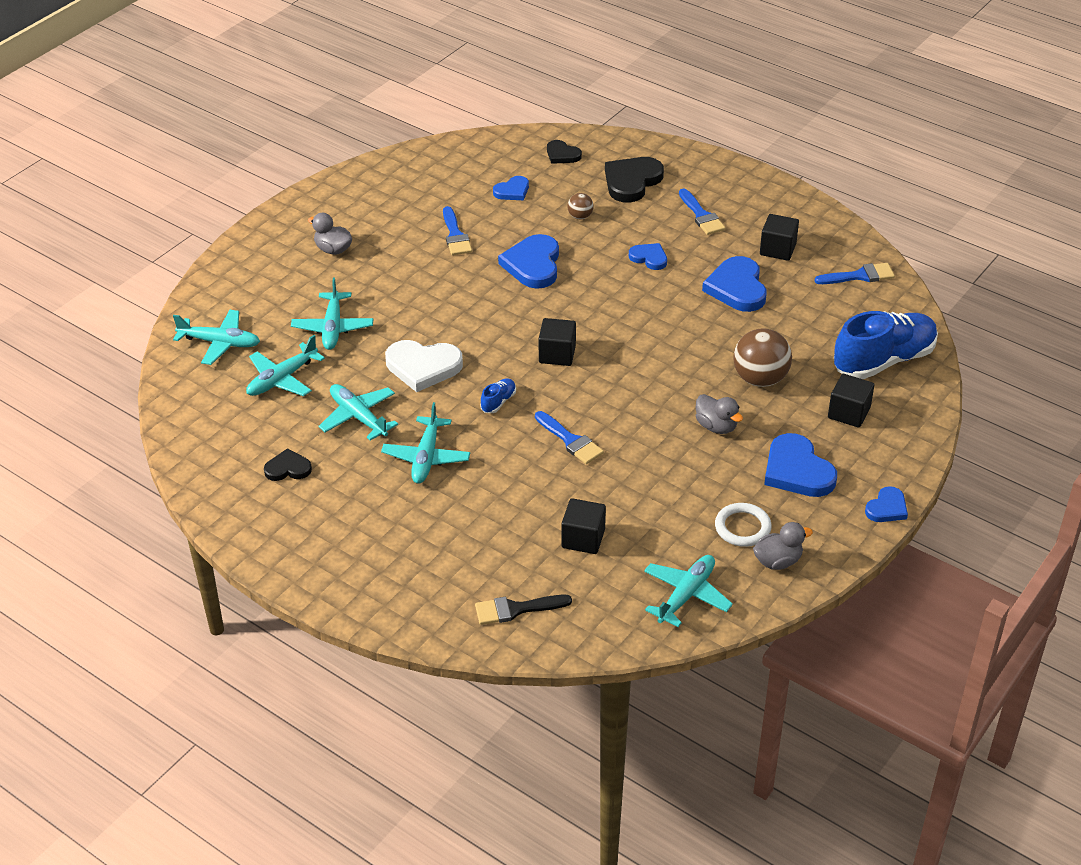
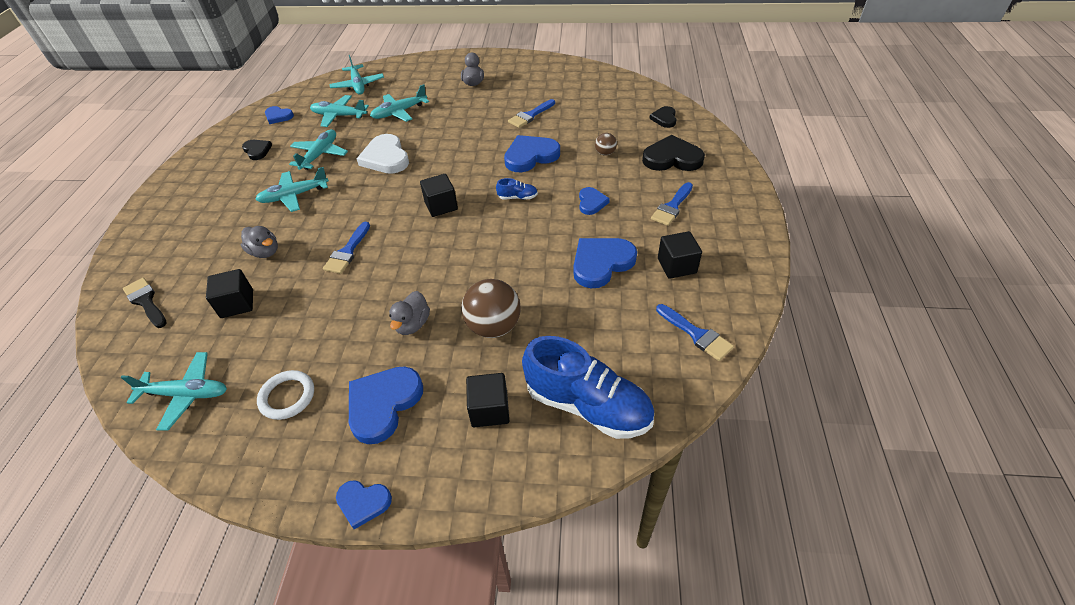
camera: 60 degrees right, 5 degrees up
blue shoe [480,378,516,413] -> blue shoe moved to [496,178,538,199]
blue heart [493,176,529,200] -> blue heart moved to [265,106,294,124]
grey duck [753,522,813,570] -> grey duck moved to [241,226,278,258]

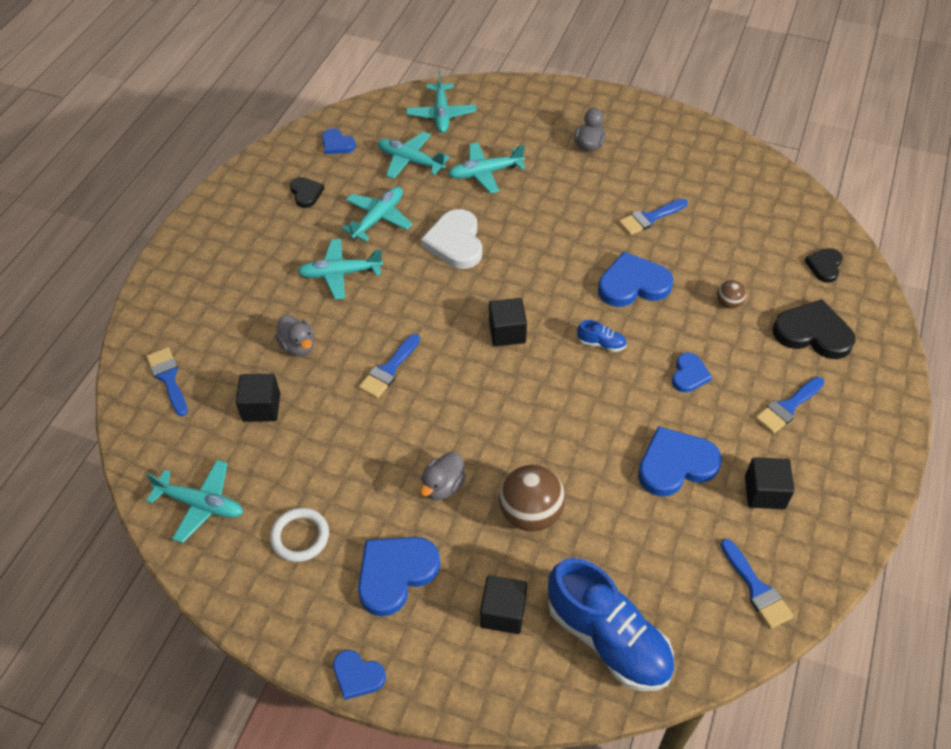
camera: 15 degrees right, 5 degrees up
black brush [123,278,167,328] -> blue brush [146,347,188,416]

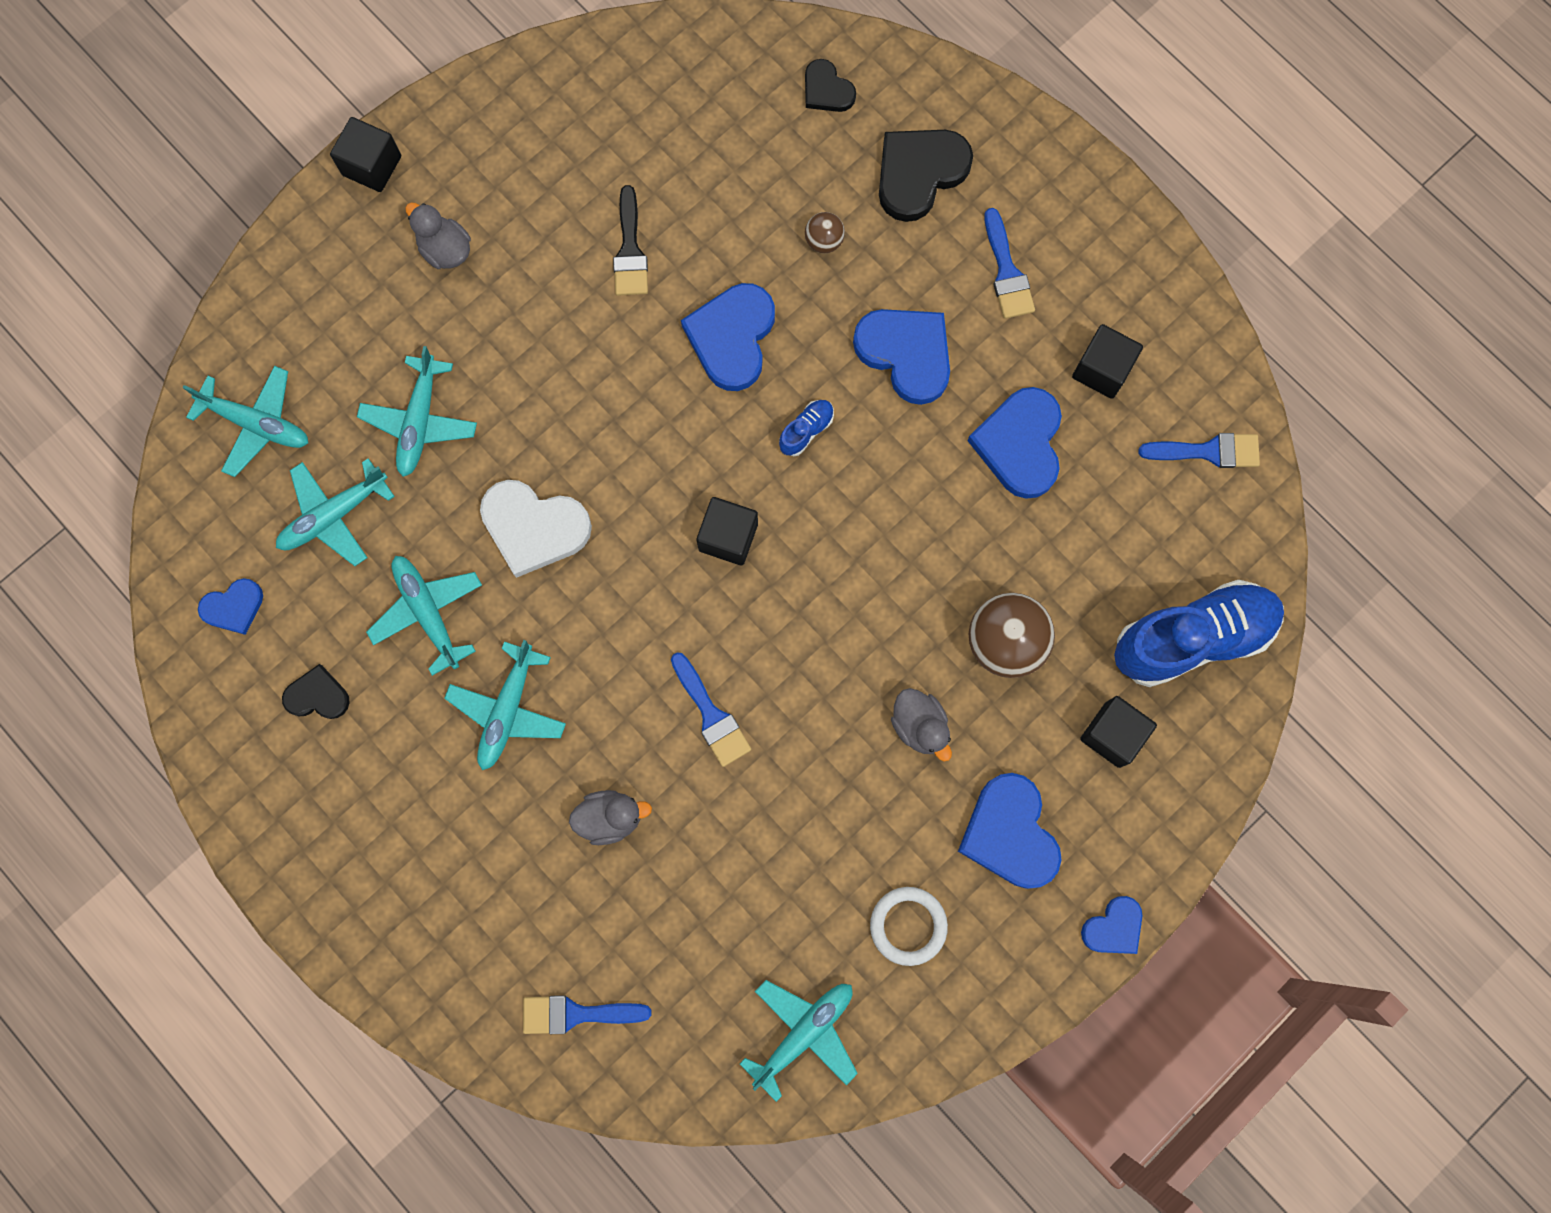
camera: 65 degrees left, 25 degrees up
black cube [236,374,280,422] -> black cube moved to [330,117,401,192]
blue brush [618,199,688,235] -> black brush [613,185,648,296]
blue heart [672,353,712,393] -> blue heart [853,309,950,405], size x1.76

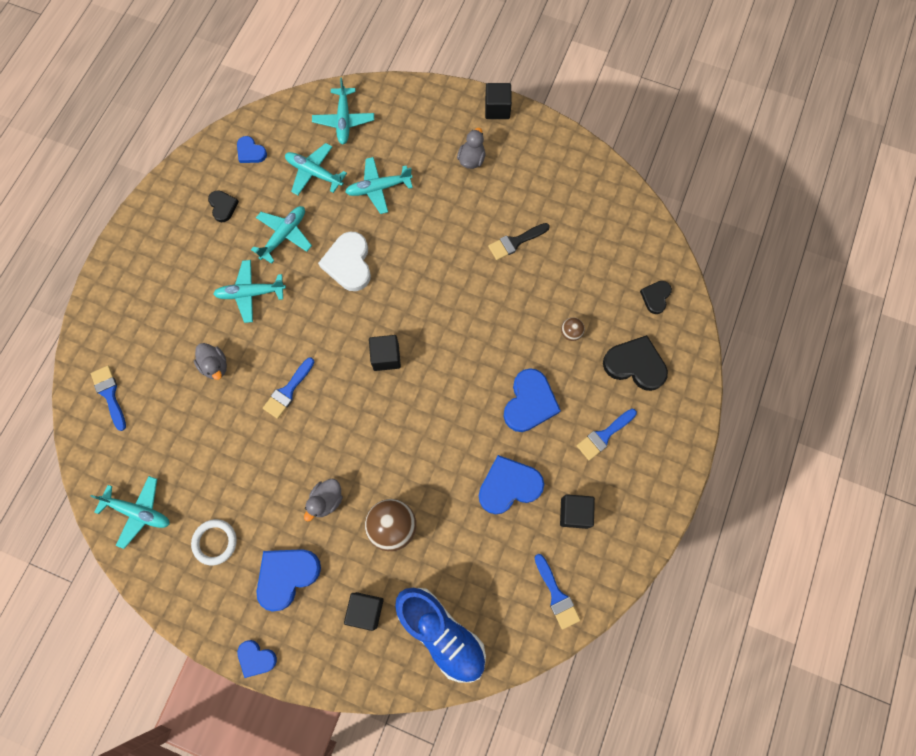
camera: 65 degrees right, 5 degrees down
blue heart [681,283,775,391] -> none
blue shoe [779,400,834,456] -> none

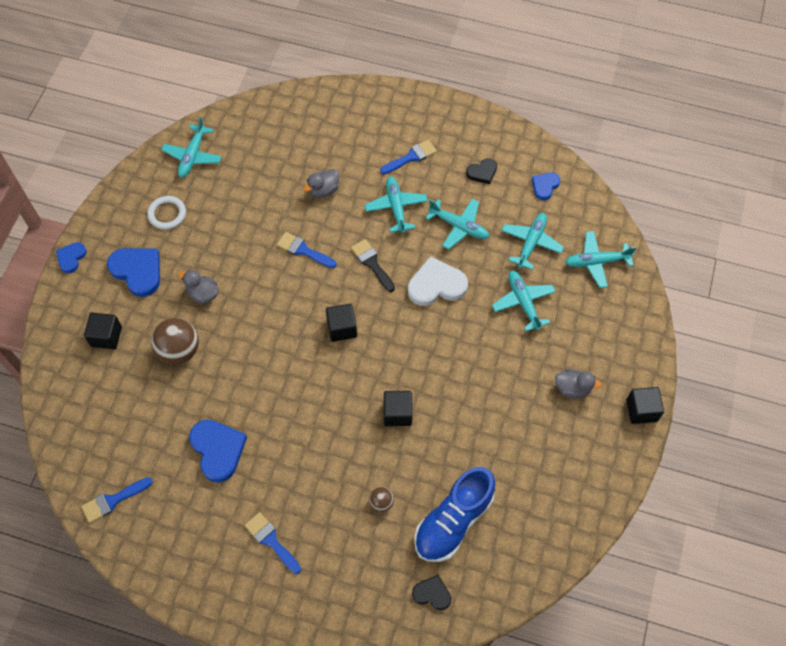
camera: 85 degrees right, 10 degrees down
blue brush [91,366,126,431] -> blue brush moved to [380,140,437,174]
blue shoe [395,588,486,683] -> blue shoe moved to [414,467,495,562]
black brush [488,223,550,260] -> black brush moved to [351,239,395,292]
blue heart [504,368,561,432] -> none
black cube [560,494,595,529] -> black cube moved to [384,391,412,426]
black heart [603,335,668,391] -> none

